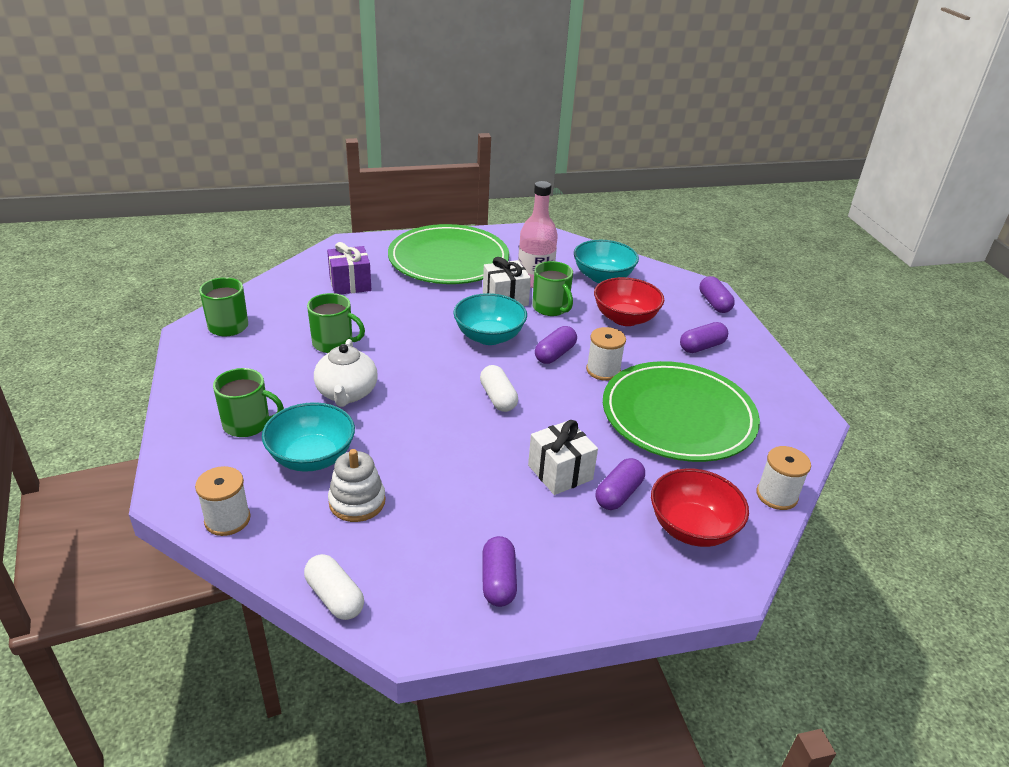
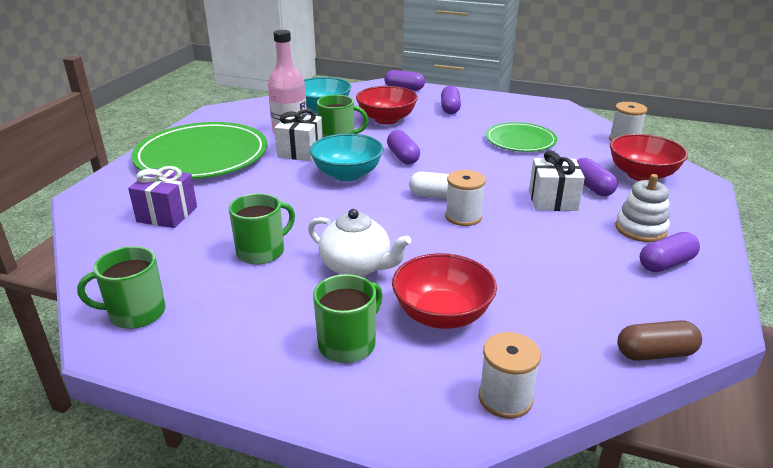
camera: 55 degrees left, 5 degrees down
turquoise bowl [262,402,355,472] -> red bowl [392,253,497,329]
white capsule [304,554,364,620] -> brown capsule [618,320,702,361]
white stacking toy [328,449,386,522] -> white stacking toy moved to [615,174,670,242]
purple capsule [482,536,517,607] -> purple capsule turned 60 degrees counterclockwise [640,232,700,272]
white spool [586,327,626,381] -> white spool moved to [445,170,486,226]
green plate [603,361,760,462] -> green plate [486,122,557,152], size x0.57

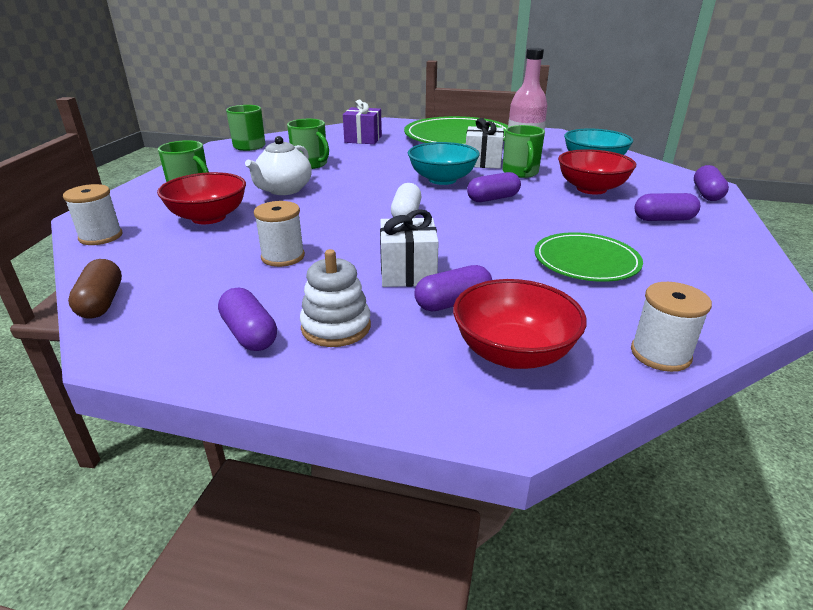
camera: 85 degrees right, 0 degrees up
white spool [445,170,486,226] -> white spool moved to [254,201,305,267]

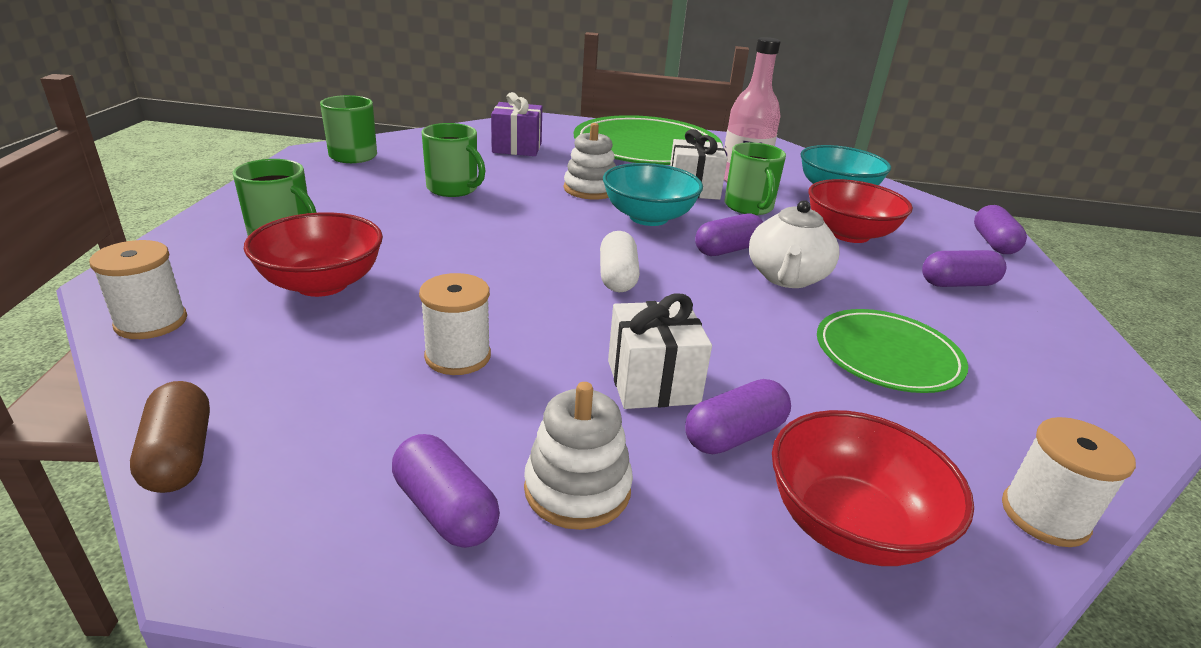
camera: 10 degrees left, 0 degrees up
white teapot [245,136,312,195] -> white teapot moved to [749,200,840,288]
none -> white stacking toy [564,123,616,199]

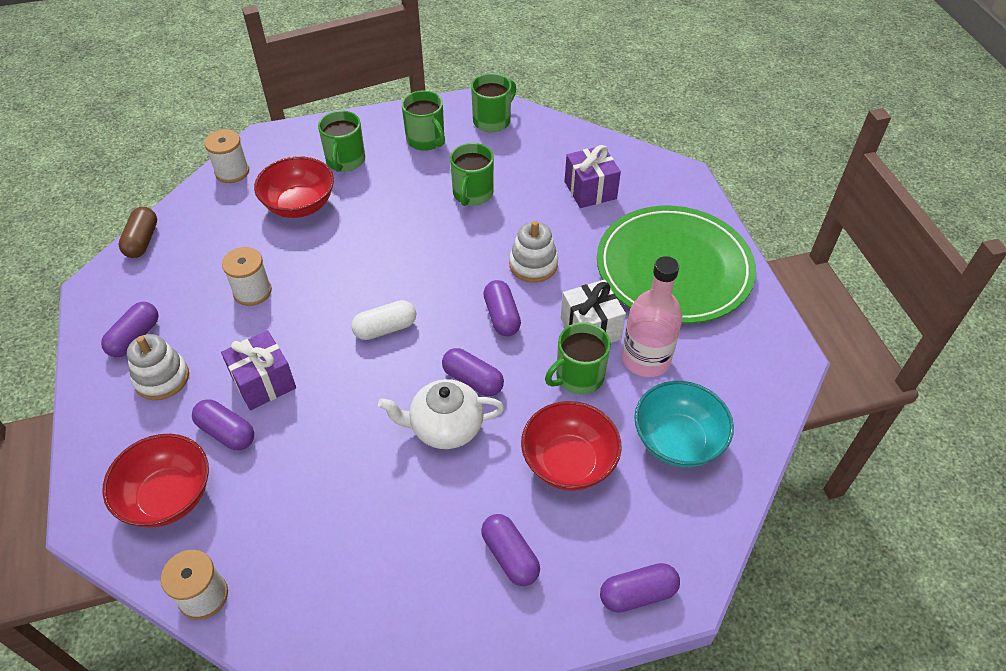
camera: 70 degrees right, 20 degrees up
brown capsule [130,381,210,493] -> brown capsule turned 45 degrees counterclockwise [118,207,157,258]
turquoise bowl [603,163,703,226] -> purple capsule [483,280,521,336]
white gift [608,293,712,409] -> purple gift [221,330,296,410]
green plate [817,309,968,393] -> none
none -> green mug [402,90,445,151]

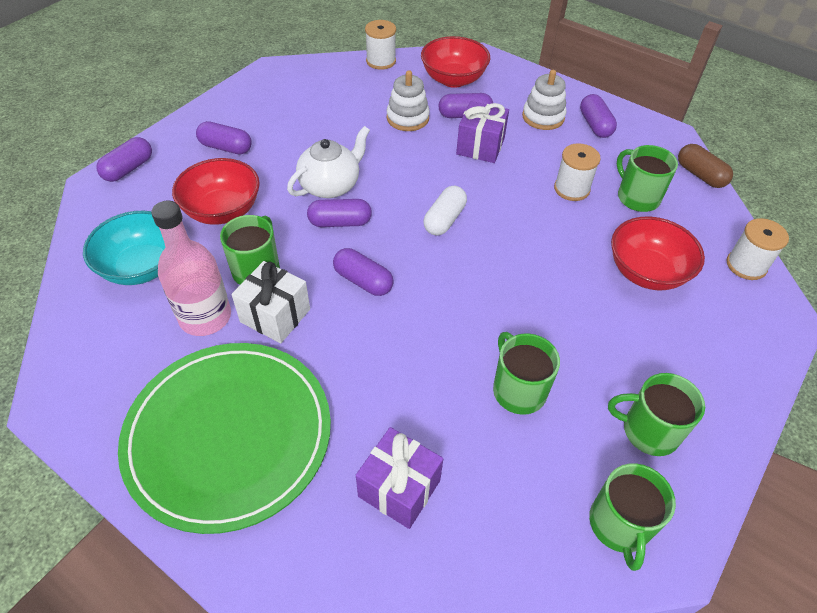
camera: 140 degrees right, 0 degrees up
green mug [318,111,365,172] -> green mug moved to [617,145,678,212]
white stacking toy [509,221,558,283] -> white stacking toy moved to [386,70,430,131]

